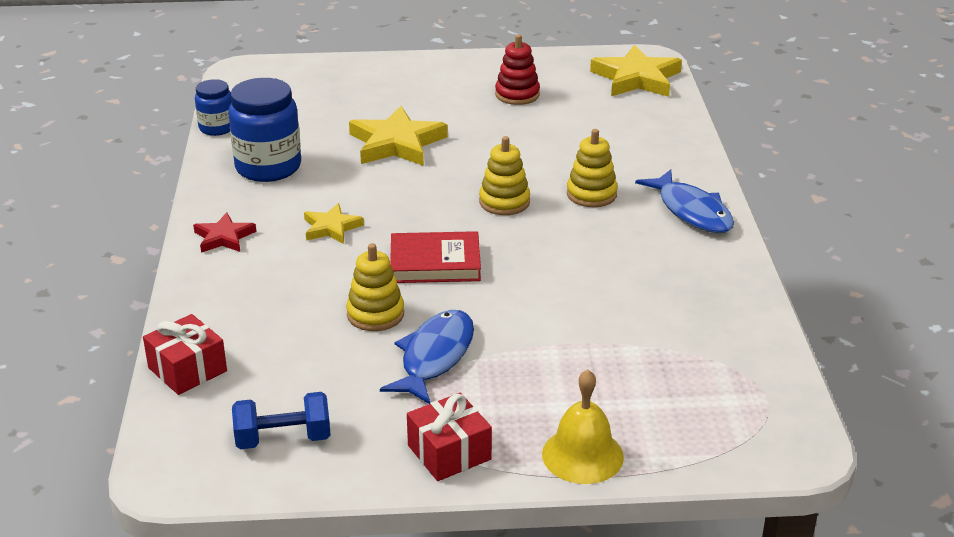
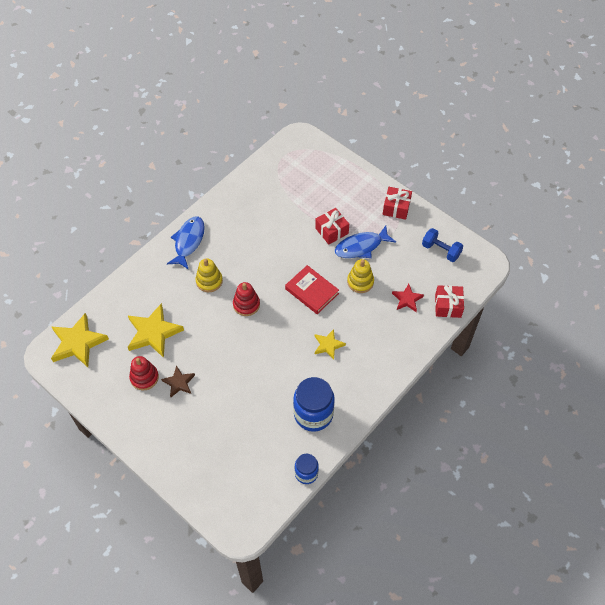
camera: 135 degrees left, 25 degrees up
red star [193,212,256,253] -> red star moved to [392,284,424,312]
yellow star [349,106,448,166] -> yellow star moved to [128,303,184,358]
yellow stacking toy [479,136,530,215] -> red stacking toy [233,282,260,316]
yellow bell [542,370,624,484] -> none
none -> brown star [161,365,195,397]
none -> red gift [315,208,349,245]

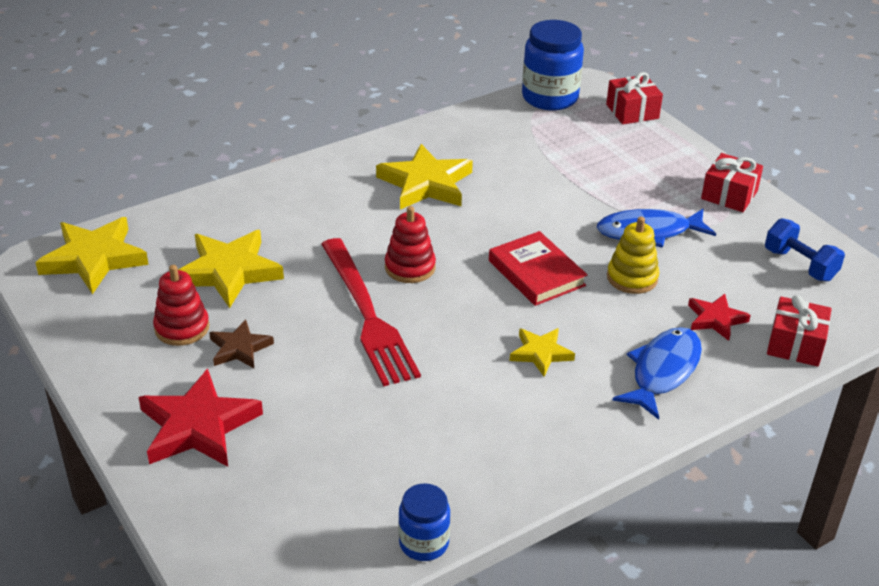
camera: 15 degrees right, 20 degrees down
blue fish [167,217,205,270] -> blue fish moved to [612,327,702,420]
yellow stacking toy [196,259,223,292] -> none
blue jar [293,377,335,432] -> blue jar moved to [522,20,584,110]
red gift [315,208,349,245] -> red gift moved to [606,72,663,124]
none -> red star [139,369,263,467]
none -> red fork [321,238,421,386]
none -> yellow star [376,144,473,209]

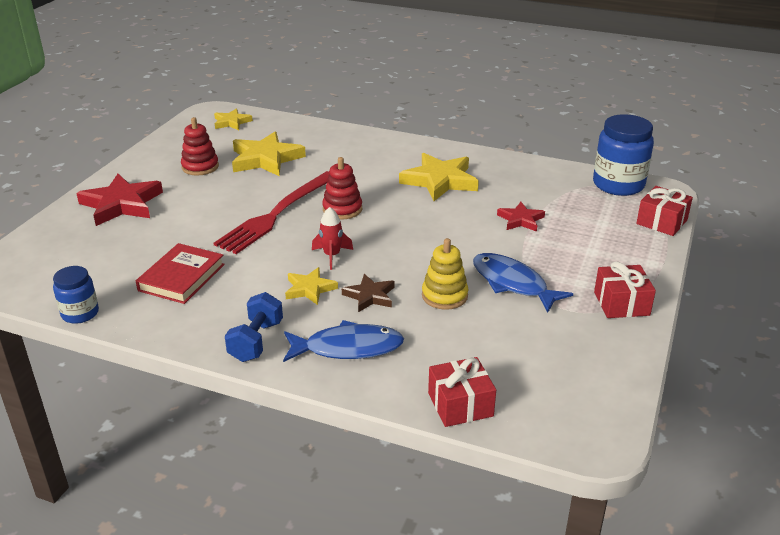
camera: 55 degrees right, 5 degrees down
yellow star [35,217,149,294] -> yellow star [214,108,253,130], size x0.56
brown star [209,319,274,368] -> brown star moved to [342,274,394,312]
red book [489,231,587,306] -> red book moved to [136,243,225,304]
red star [688,294,751,341] -> red star moved to [497,202,545,232]
blue dumbbell [765,218,845,282] -> blue dumbbell moved to [225,292,283,362]
none -> red rocket [312,207,353,270]

